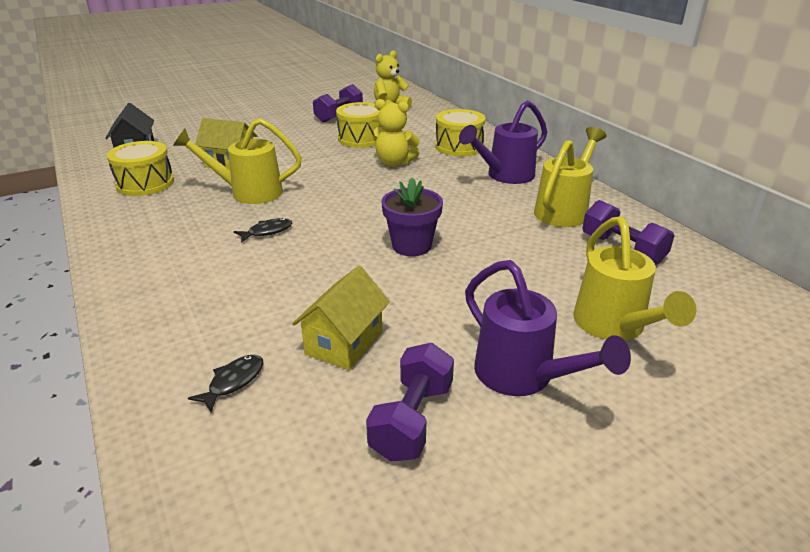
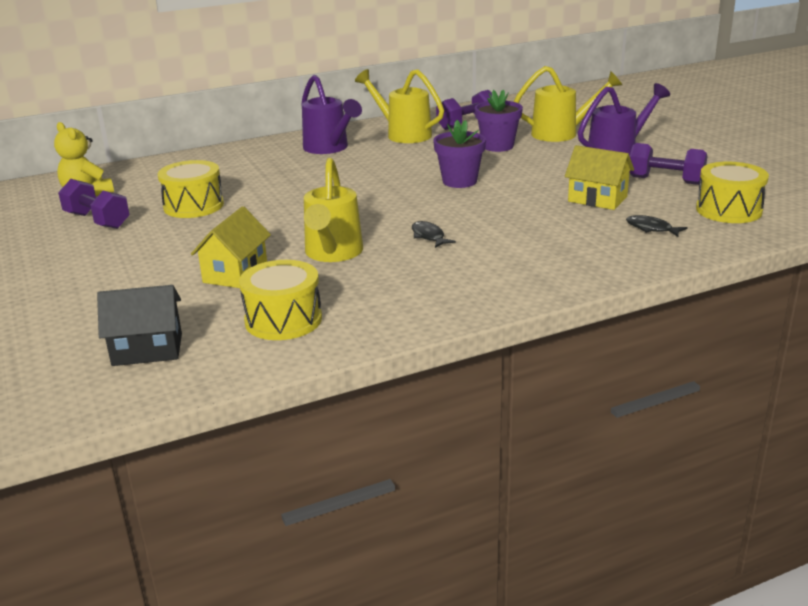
camera: 85 degrees left, 5 degrees down
yellow teddy bear [373,99,420,166] -> none
yellow drum [435,109,486,156] -> yellow drum moved to [696,162,769,223]
none -> purple flower pot [475,89,523,152]

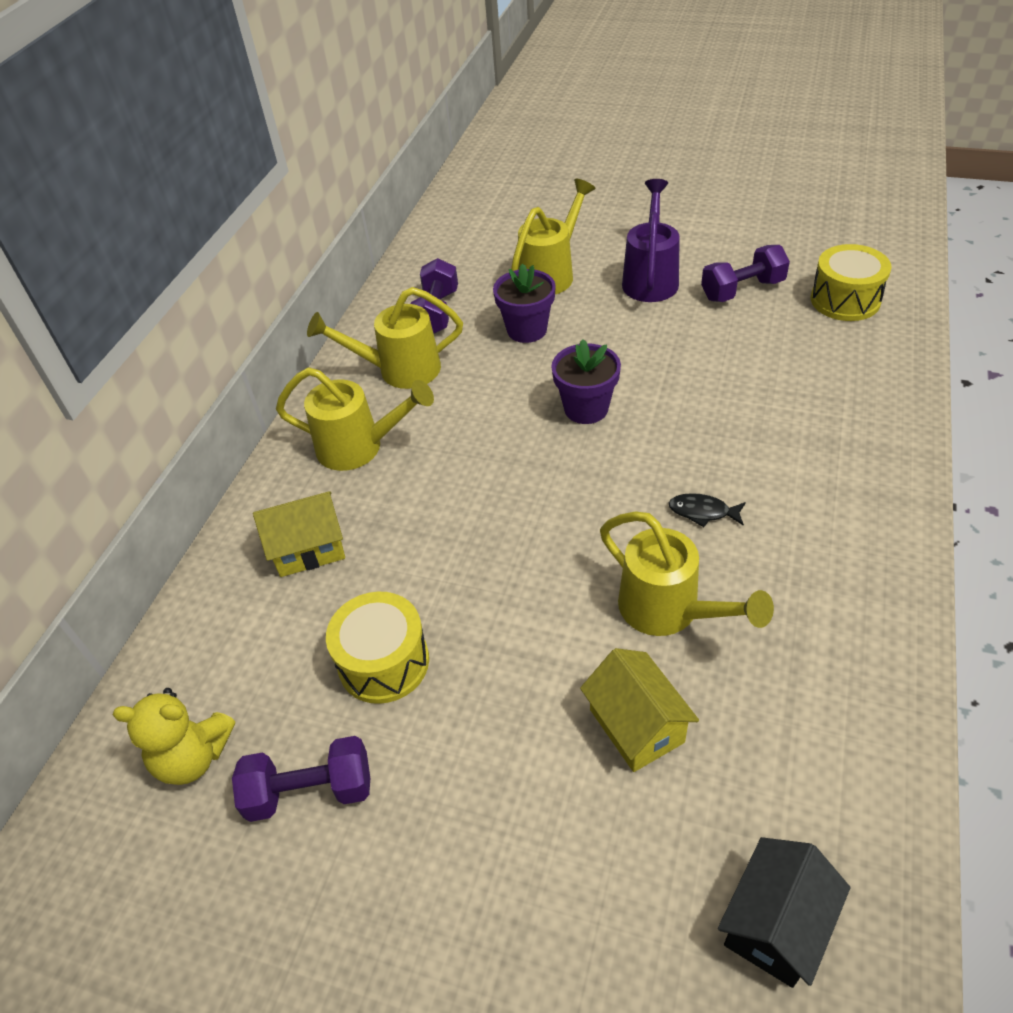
camera: 45 degrees left, 20 degrees up
yellow drum [239,260,322,340] -> none
purple watering can [301,75,362,154] -> yellow watering can [276,367,434,471]
yellow house [565,145,634,210] -> yellow house moved to [253,491,345,577]
black fish [626,215,688,237] -> none

